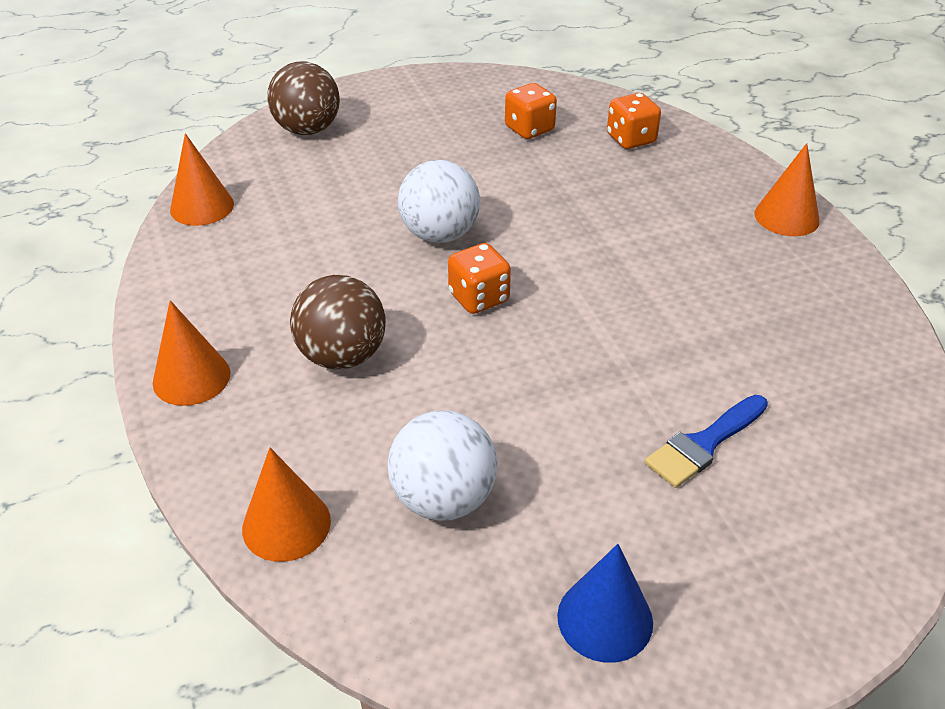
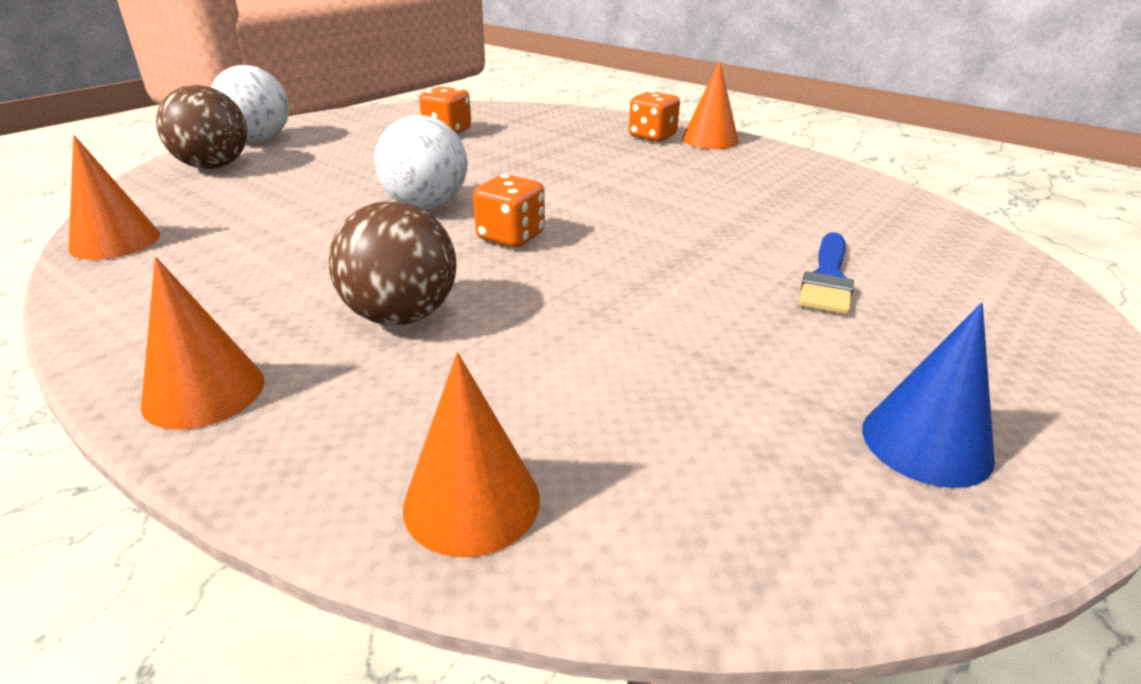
camera: 30 degrees left, 10 degrees down
white ball [388,410,497,521] -> white ball moved to [211,65,289,142]
orange dice [607,93,661,149] -> orange dice moved to [629,90,680,142]

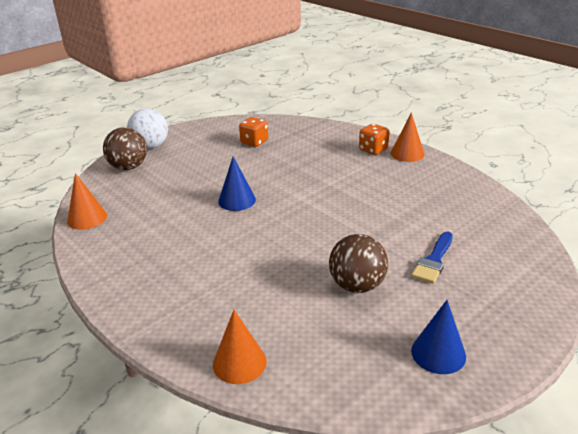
camera: 10 degrees right, 0 degrees up
orange cone [141,257,264,430] -> none
brown ball [329,201,456,325] -> brown ball moved to [329,234,388,293]
white ball [375,115,467,209] -> blue cone [218,157,256,211]
orange dice [473,174,545,247] -> none

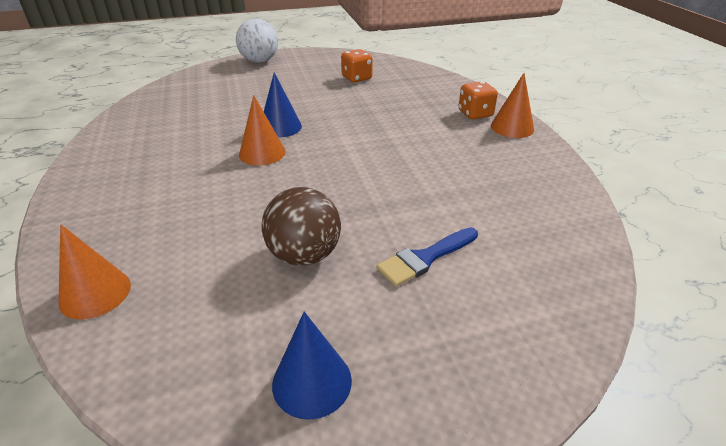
camera: 25 degrees right, 5 degrees up
orange cone [67,173,107,230] -> orange cone moved to [239,95,286,166]
brown ball [103,127,147,170] -> none

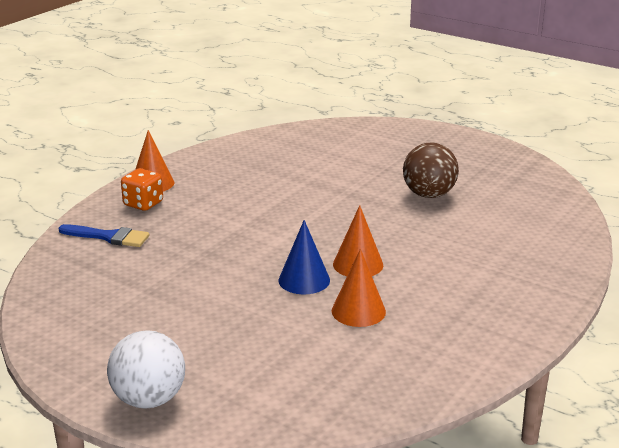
camera: 130 degrees left, 10 degrees down
orange cone [58,225,131,320] -> orange cone moved to [332,249,386,327]
blue cone [272,312,352,420] -> none
orange dice [341,49,373,82] -> none
blue brush [376,227,478,287] -> blue brush moved to [59,224,150,247]

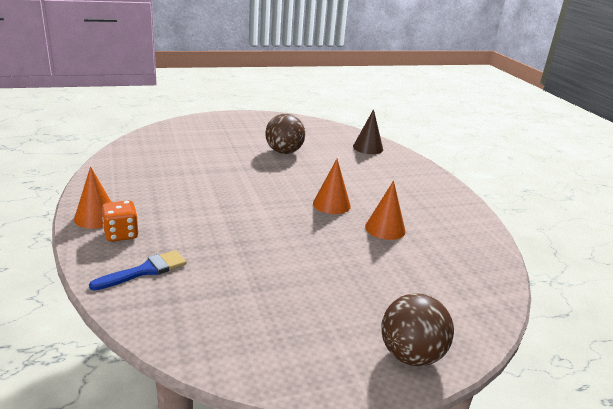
camera: 55 degrees left, 0 degrees up
white ball [107,330,185,409] -> brown ball [381,293,454,366]
blue cone [279,220,330,294] -> none
none -> brown cone [353,109,383,154]

